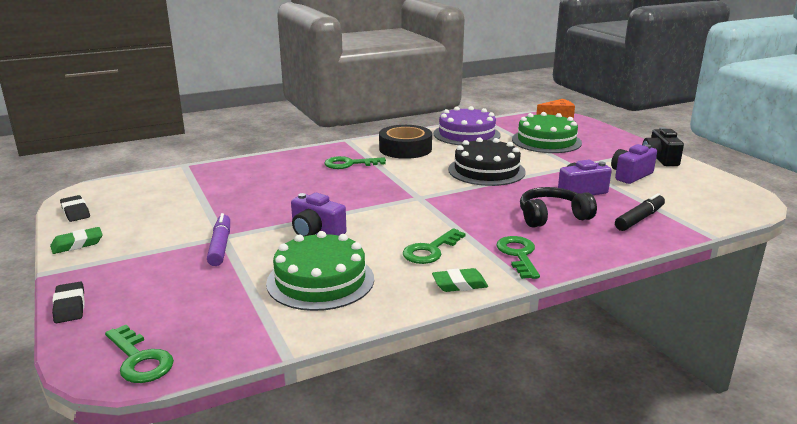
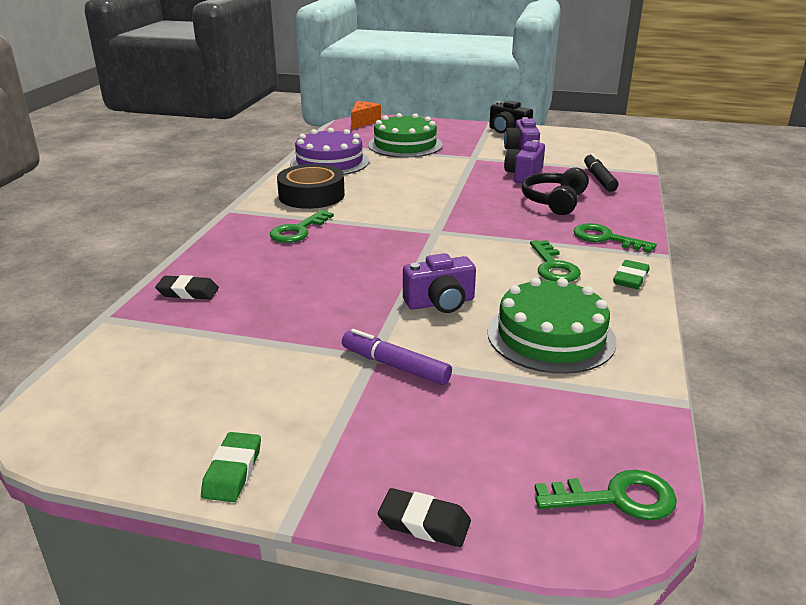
camera: 50 degrees left, 5 degrees up
black eraser [60,195,90,222] -> black eraser moved to [155,275,219,299]
black cake [448,137,526,186] -> none

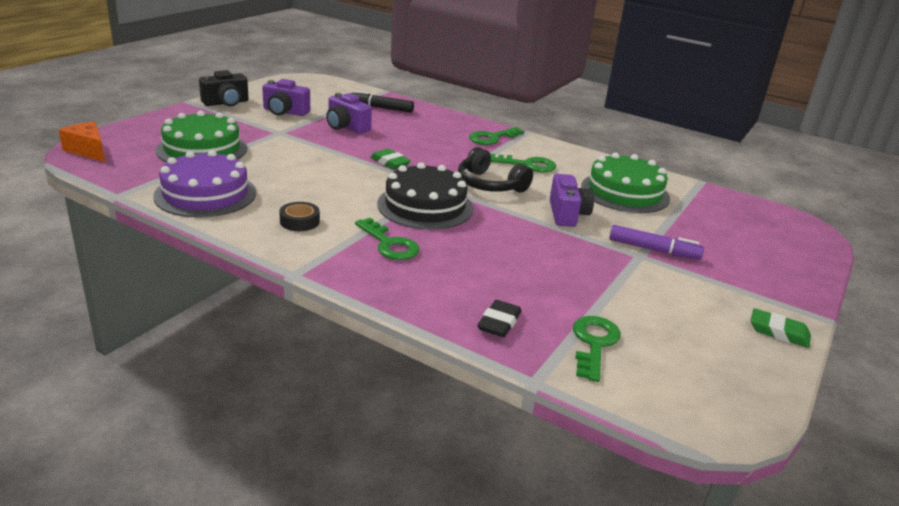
camera: 75 degrees left, 0 degrees up
black tape [277,164,345,209] -> black tape [279,202,320,231], size x0.51
purple marker [342,329,452,385] -> purple marker turned 120 degrees counterclockwise [609,225,704,260]
black eraser [378,488,471,547] -> none
black headphones [522,167,589,215] -> black headphones moved to [458,147,533,193]
green key [535,470,677,520] -> green key moved to [573,316,621,382]
green eraser [613,260,649,289] -> green eraser moved to [370,149,411,169]
none -> black cake [377,162,473,230]

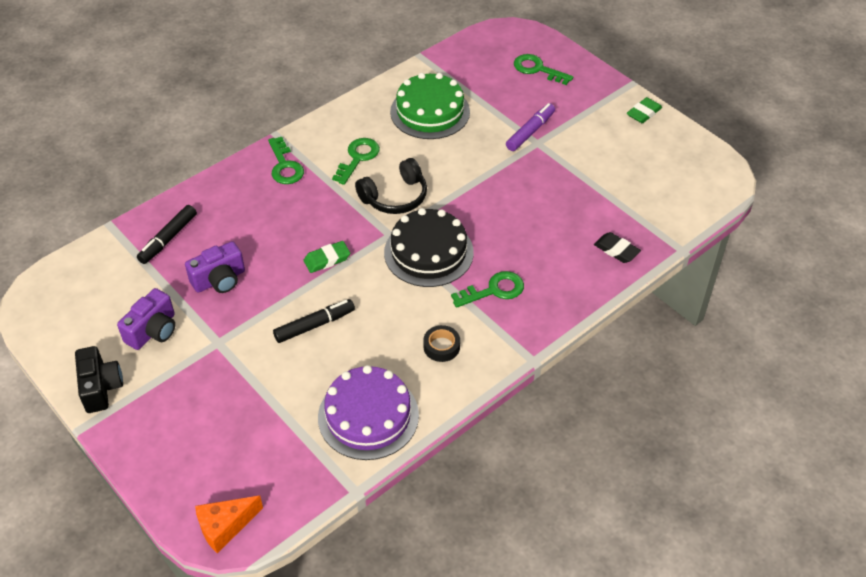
camera: 70 degrees left, 20 degrees up
green cake [156,111,247,162] -> none
purple camera [550,174,594,227] -> none
green key [573,316,621,382] -> green key moved to [514,54,573,85]
none -> black marker [273,299,355,343]

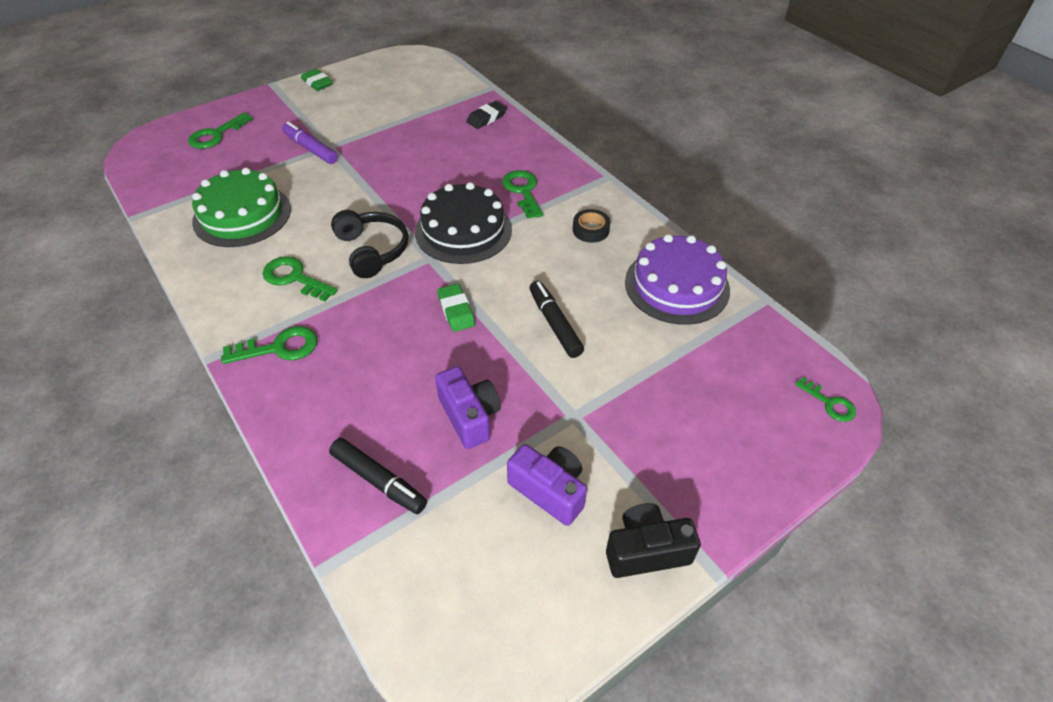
camera: 85 degrees left, 0 degrees up
orange cheese [195,495,263,554] -> green key [795,377,856,422]

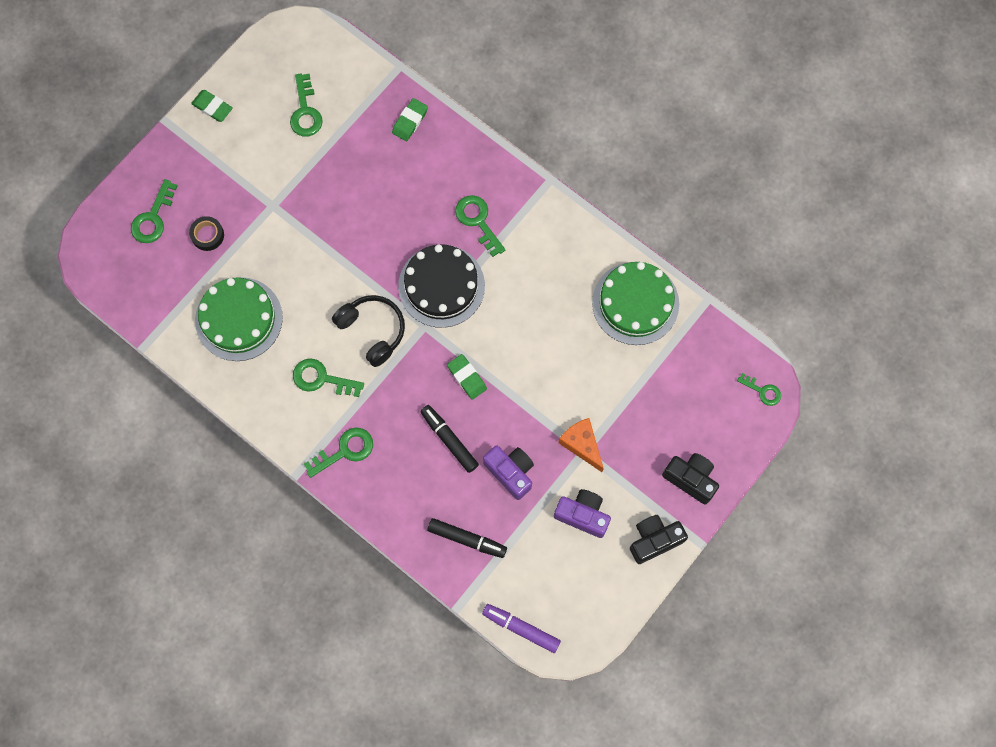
camera: 15 degrees left, 25 degrees up
purple marker [282,122,338,164] -> purple marker moved to [482,604,561,653]
black eraser [466,101,507,129] -> green eraser [392,98,428,141]
black marker [530,281,584,358] -> black marker moved to [420,405,479,473]
black tape [573,209,610,243] -> black tape moved to [189,216,224,251]
purple cake [625,234,730,325] -> green cake [592,262,679,345]
none -> green key [290,73,323,136]
none -> orange cheese [558,418,604,472]
none -> black camera [662,453,719,505]

